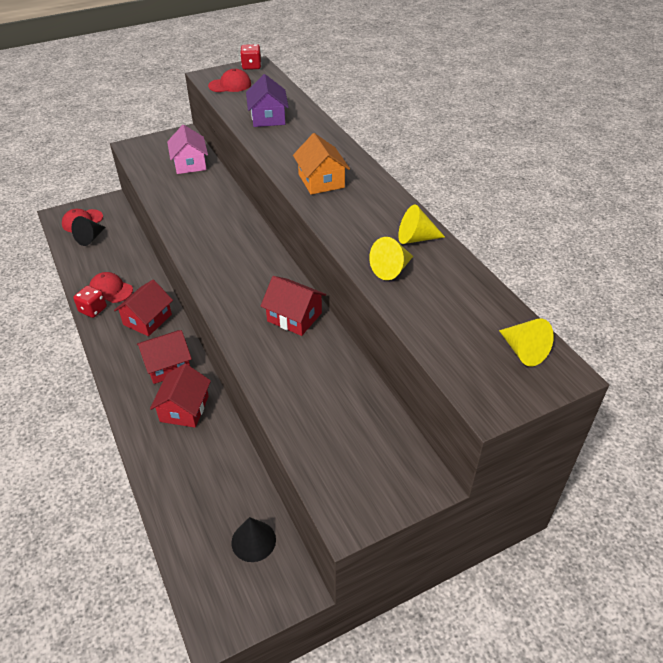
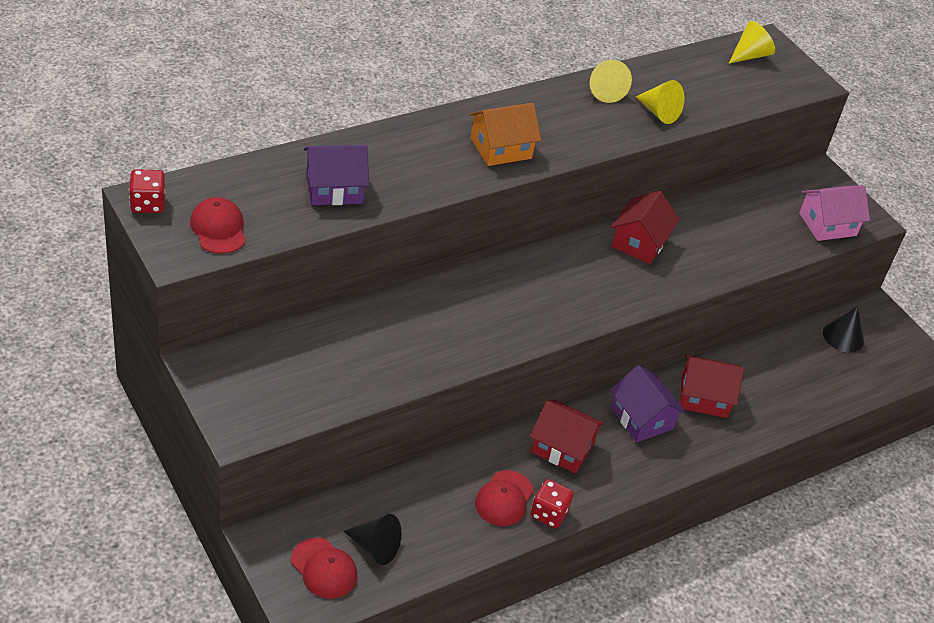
camera: 100 degrees left, 0 degrees up
red house [137,330,192,384] -> purple house [610,365,686,442]
pink house [167,125,208,174] -> pink house moved to [799,185,870,241]

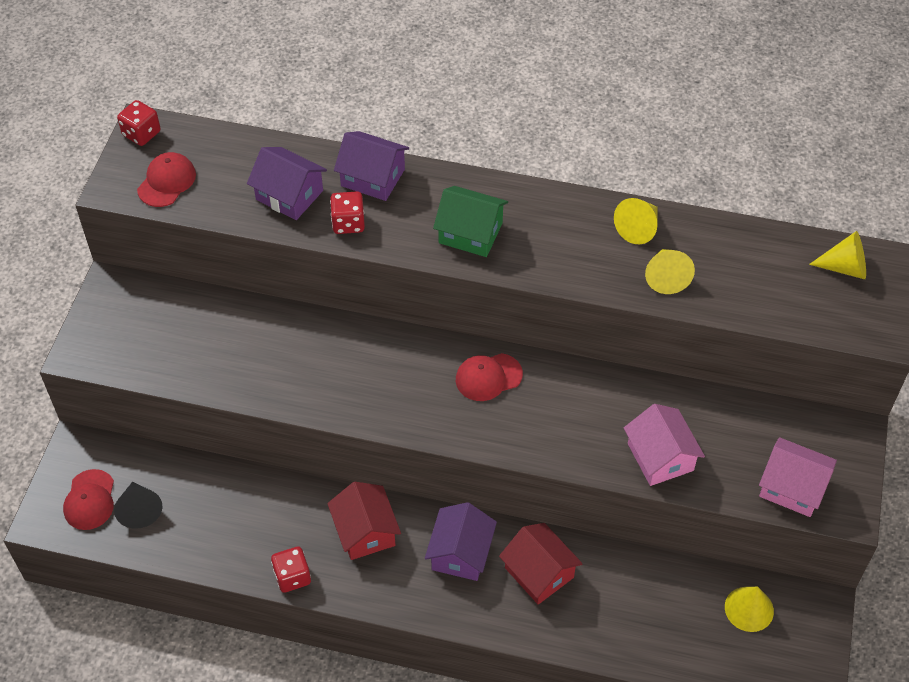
camera: 50 degrees right, 10 degrees up
orange house [469,103,541,166] -> green house [433,186,508,257]
red cap [475,470,533,526] -> red cap moved to [456,353,523,401]
red house [610,191,680,264] -> none
black cone [823,306,864,352] -> yellow cone [725,587,774,632]
none -> red dice [330,192,365,234]
none -> purple house [334,131,409,201]
none -> pink house [624,404,705,486]

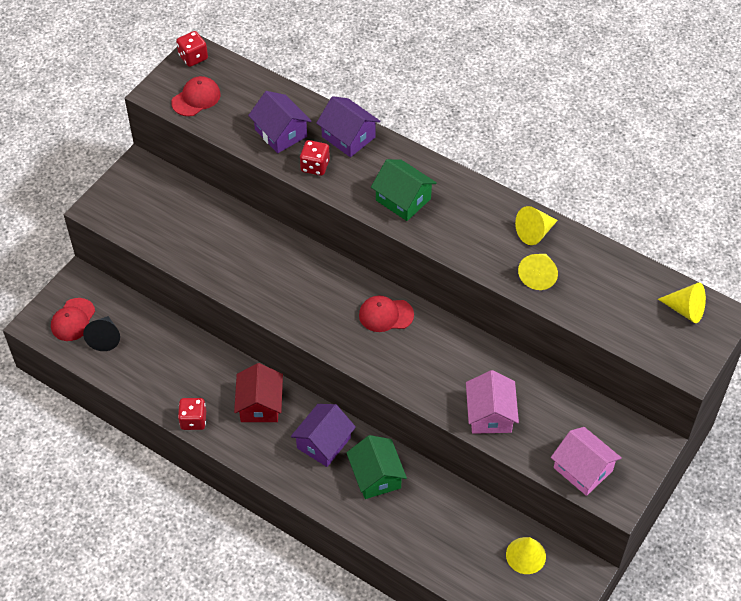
camera: 20 degrees right, 0 degrees up
red house [499,523,583,605] -> green house [346,435,407,499]

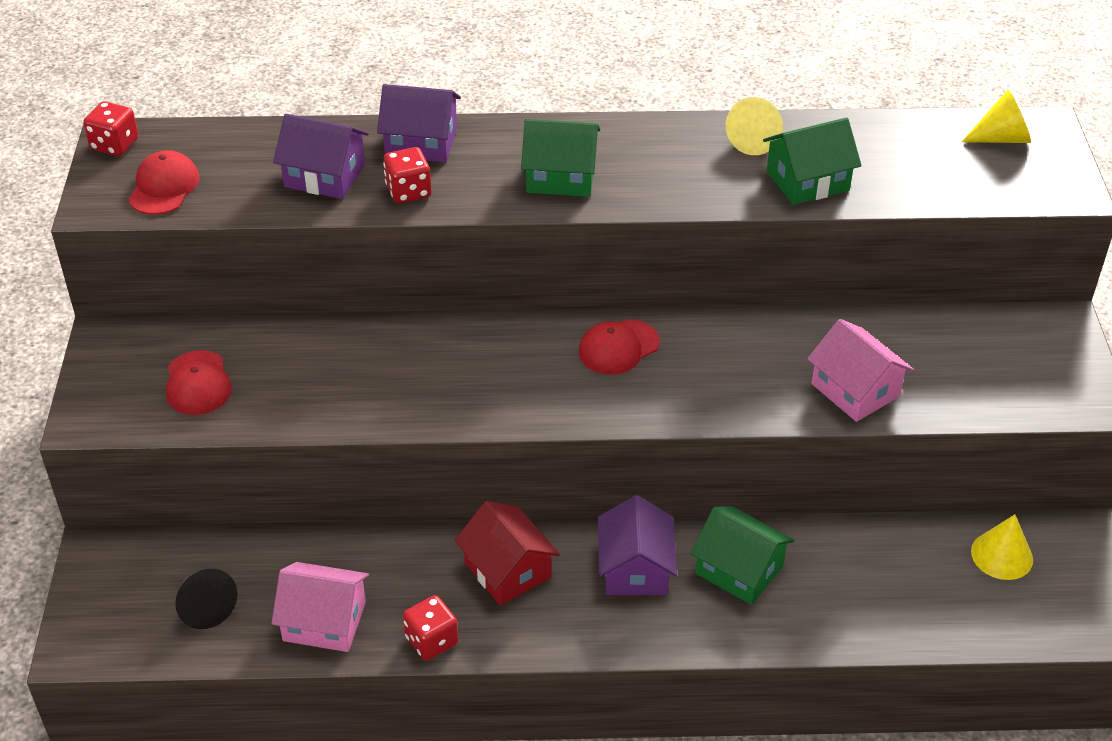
camera: 35 degrees left, 10 degrees down
red cap [51,298,95,341] -> red cap moved to [166,350,232,415]
yellow cone [518,254,558,290] -> green house [763,117,862,205]
pink house [551,427,622,496] -> pink house moved to [272,562,369,652]

